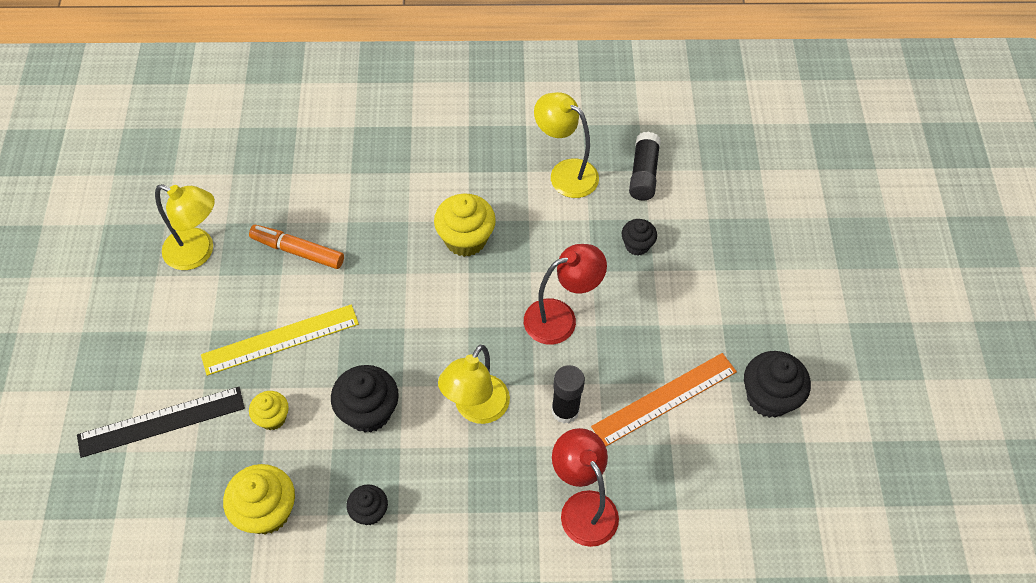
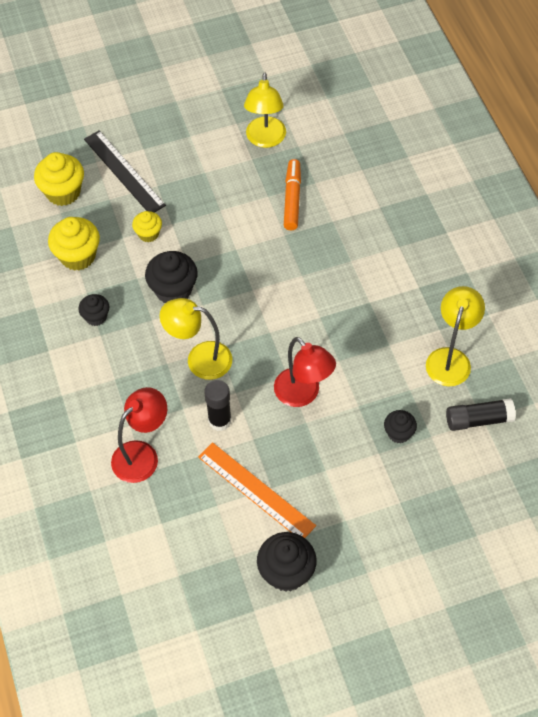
camera: 75 degrees right, 0 degrees up
yellow ruler [201,304,359,376] -> none
yellow cupcake [434,194,496,257] -> yellow cupcake moved to [34,152,84,206]

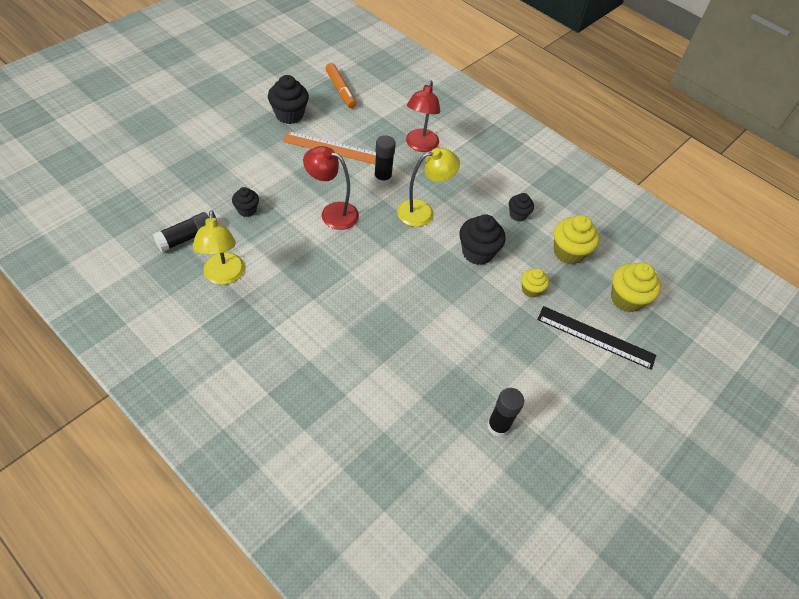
camera: 145 degrees right, 5 degrees down
yellow lamp [244,73,286,148] -> black glue stick [487,388,524,437]
orange marker [284,159,301,230] -> orange marker moved to [326,63,356,108]

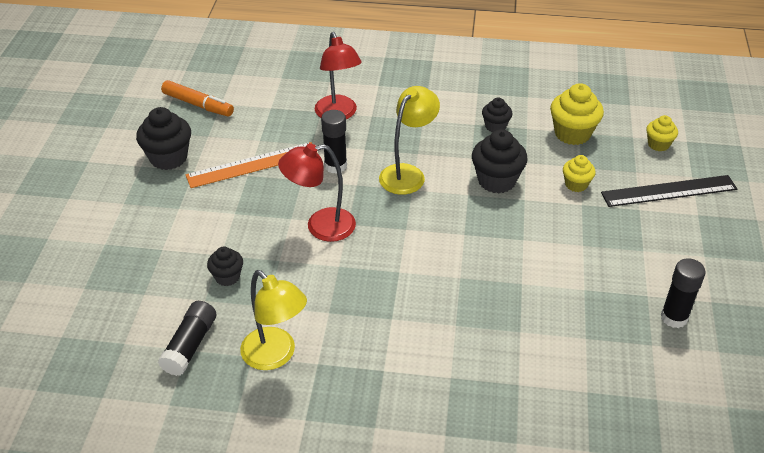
camera: 30 degrees left, 10 degrees down
yellow cupcake [611,262,661,312] -> yellow cupcake [647,115,678,151], size x0.59

